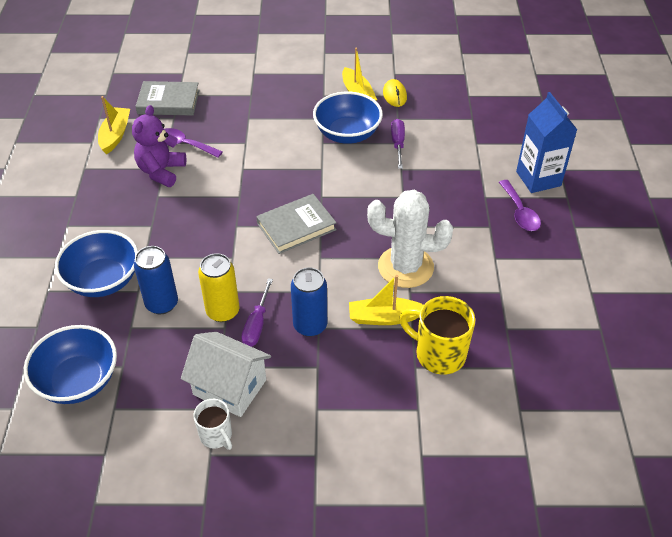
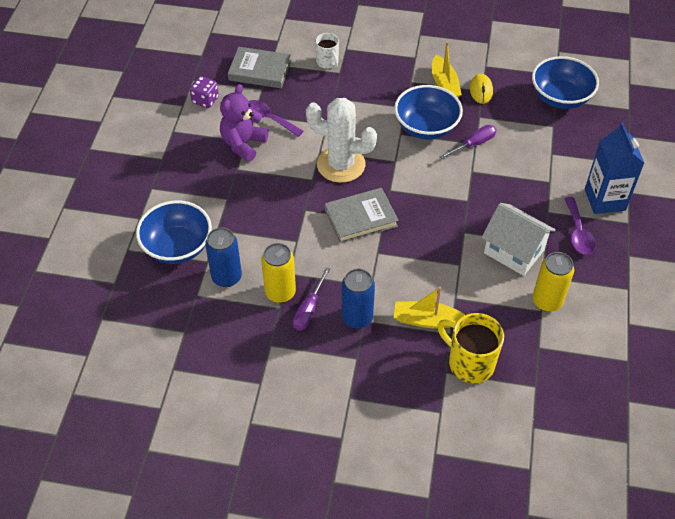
camera: 10 degrees right, 5 degrees up
blue bowl [24,325,117,404] -> blue bowl moved to [532,56,599,109]
yellow boat [98,96,130,154] -> purple dice [190,76,219,108]
white house [181,332,271,417] -> white house moved to [481,203,556,276]
white mug [193,399,232,450] -> white mug moved to [315,33,339,69]
white cactus [367,190,453,288] -> white cactus moved to [306,98,377,183]
purple screwdriver [391,119,405,169] -> purple screwdriver turned 45 degrees clockwise [439,125,497,159]
none -> yellow can [532,252,574,312]

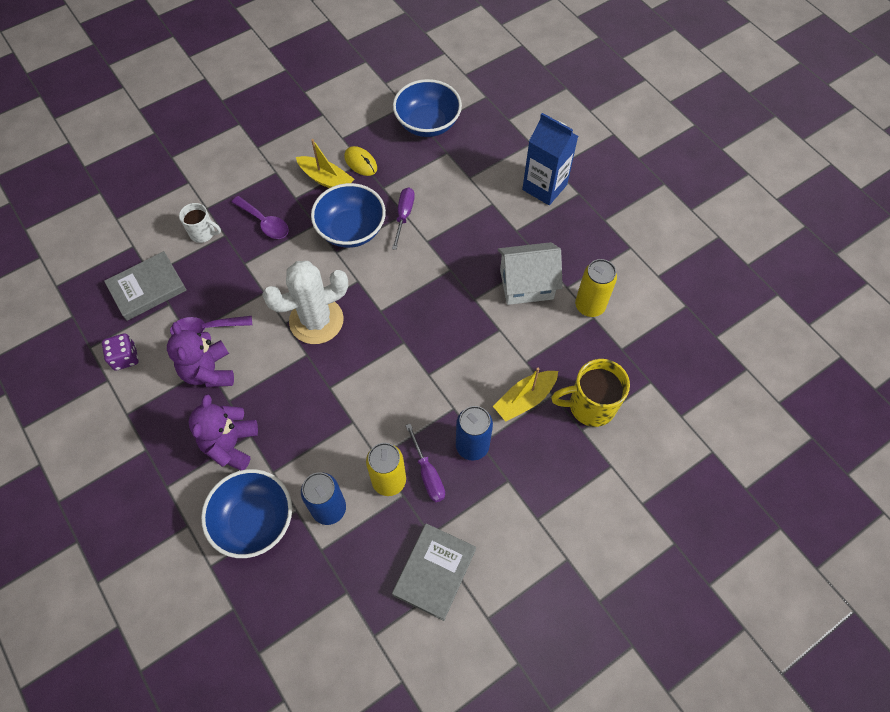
camera: 45 degrees left, 10 degrees up
grey book [325,188,398,243] -> grey book moved to [392,523,476,621]
purple spoon [564,197,596,255] -> purple spoon moved to [232,196,289,239]
none -> purple teddy bear [188,394,258,471]

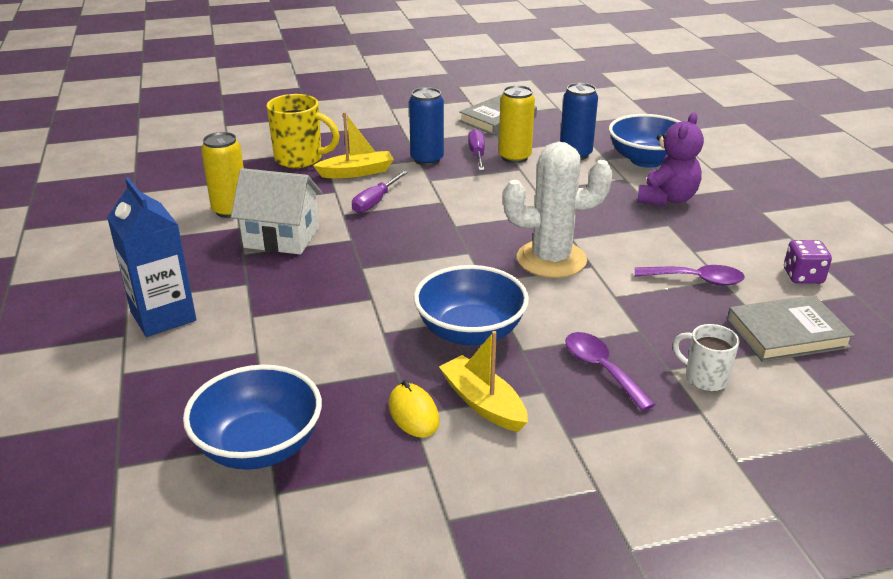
camera: 160 degrees left, 30 degrees down
purple teddy bear [167,322,234,387] -> none
purple screwdriver [392,188,415,250] -> purple screwdriver moved to [352,171,408,213]

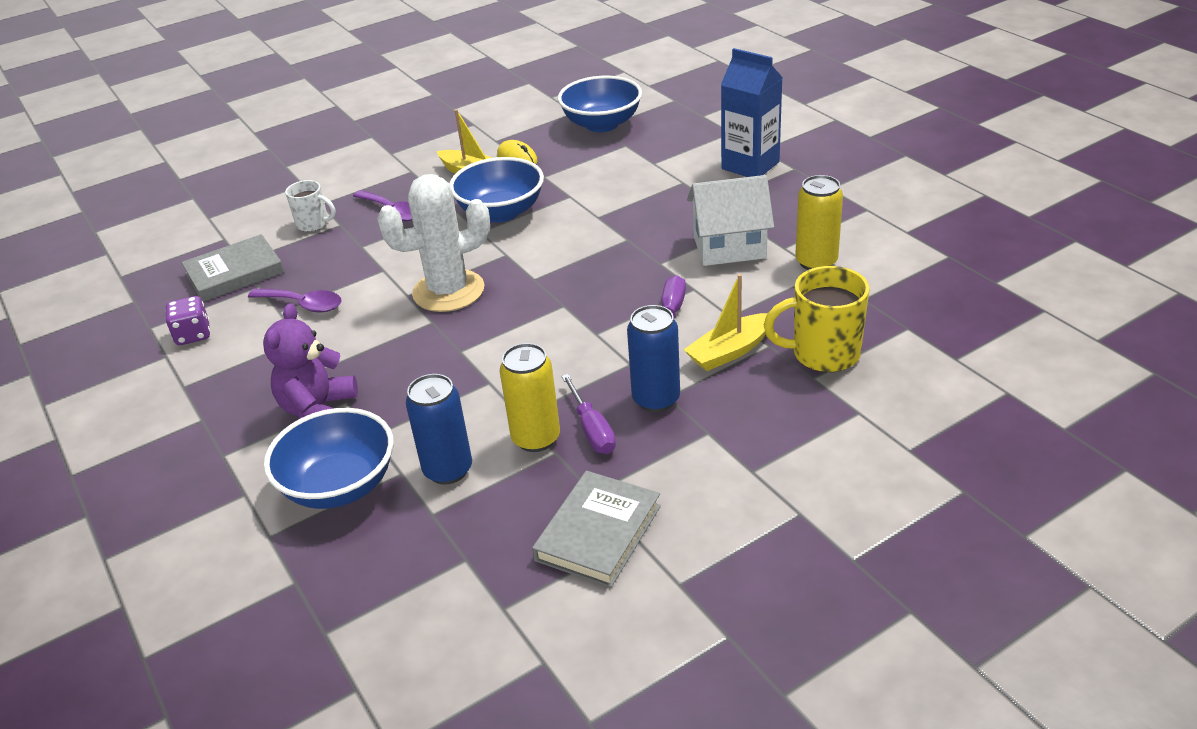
camera: 165 degrees right, 5 degrees up
purple spoon [635,265,745,286] -> purple spoon turned 150 degrees counterclockwise [248,288,342,313]

